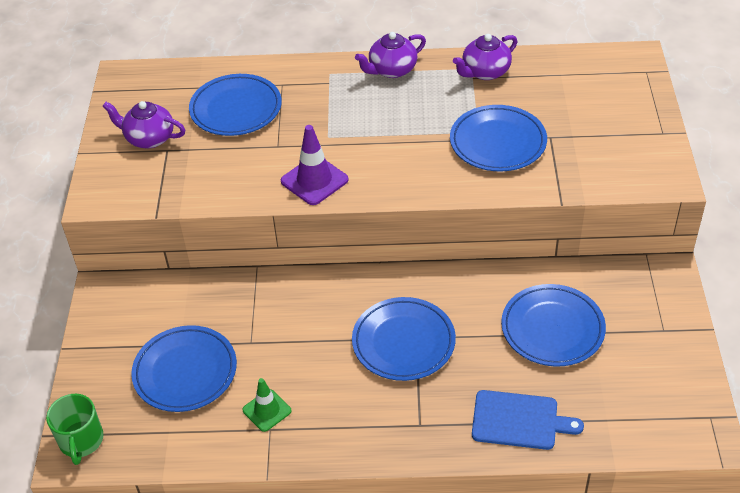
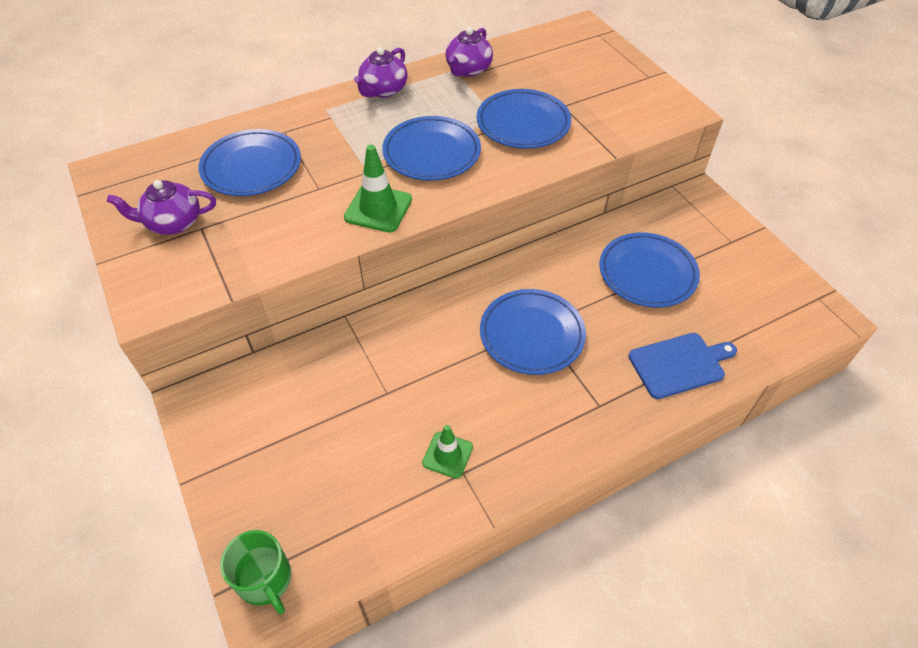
camera: 30 degrees left, 5 degrees up
blue plate [131,325,237,412] -> blue plate moved to [382,116,481,181]
purple traffic cone [281,125,348,205] -> green traffic cone [344,145,412,232]

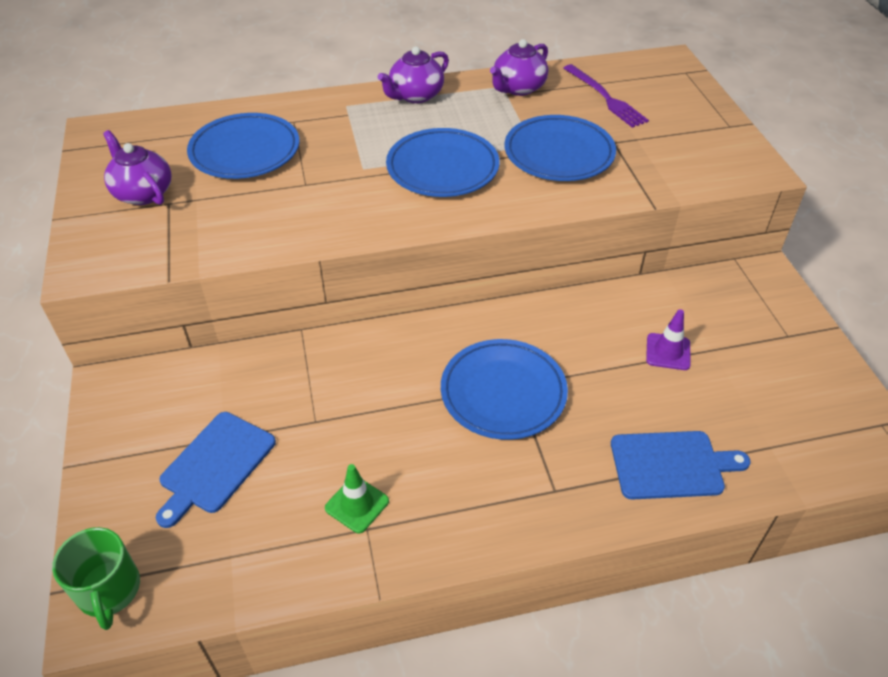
camera: 15 degrees right, 5 degrees down
purple teapot [107,180,216,235] -> purple teapot turned 45 degrees clockwise [103,130,172,205]
green traffic cone [344,145,412,232] -> none
blue plate [599,233,700,308] -> purple traffic cone [646,309,691,370]
none -> blue cutting board [156,412,276,528]
none -> purple fork [563,64,649,128]

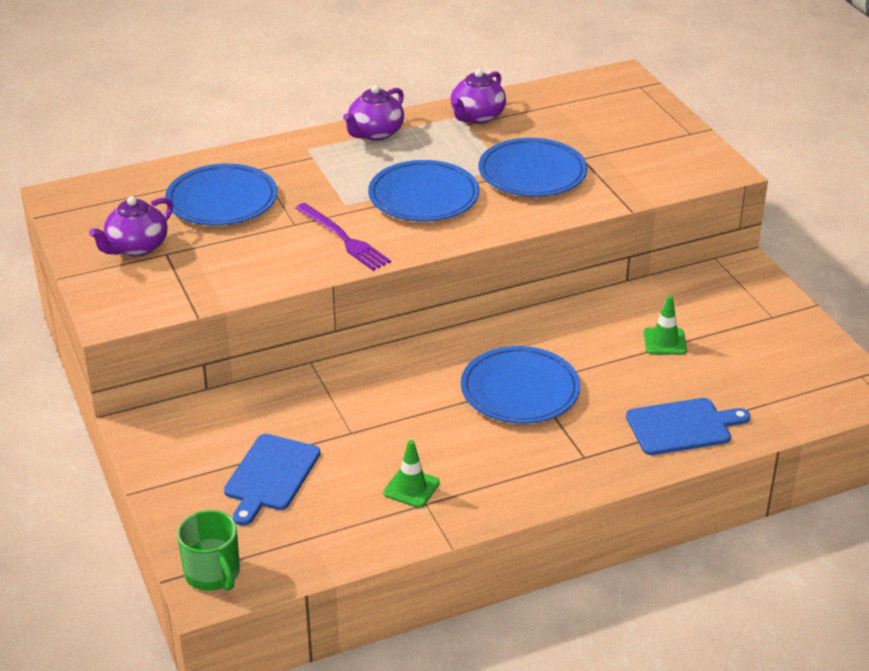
camera: 10 degrees left, 10 degrees down
purple teapot [103,130,172,205] -> purple teapot turned 90 degrees counterclockwise [89,196,173,257]
purple fork [563,64,649,128] -> purple fork moved to [296,203,391,271]
purple traffic cone [646,309,691,370] -> green traffic cone [644,296,687,355]

